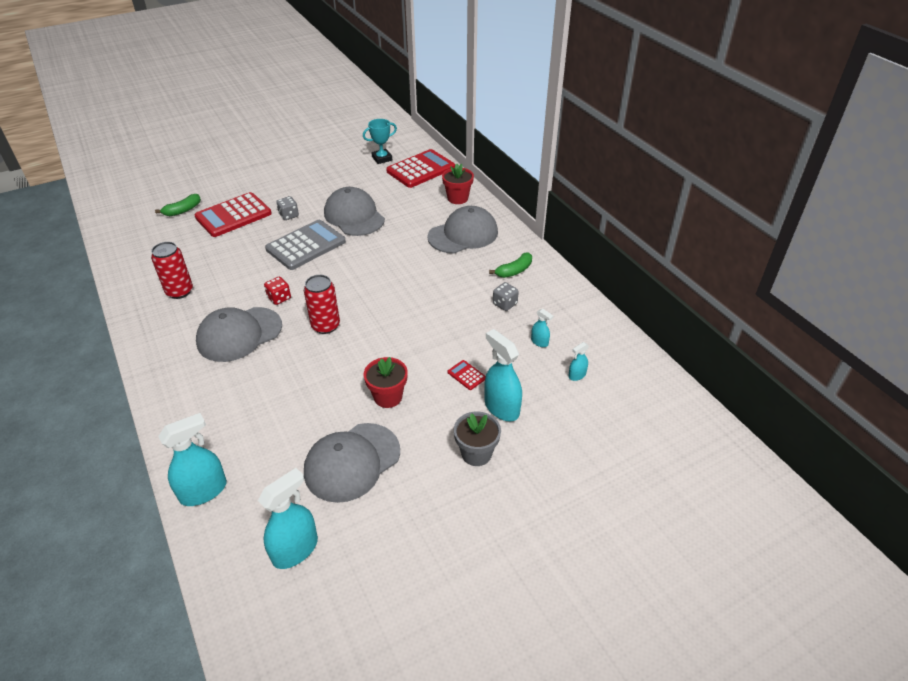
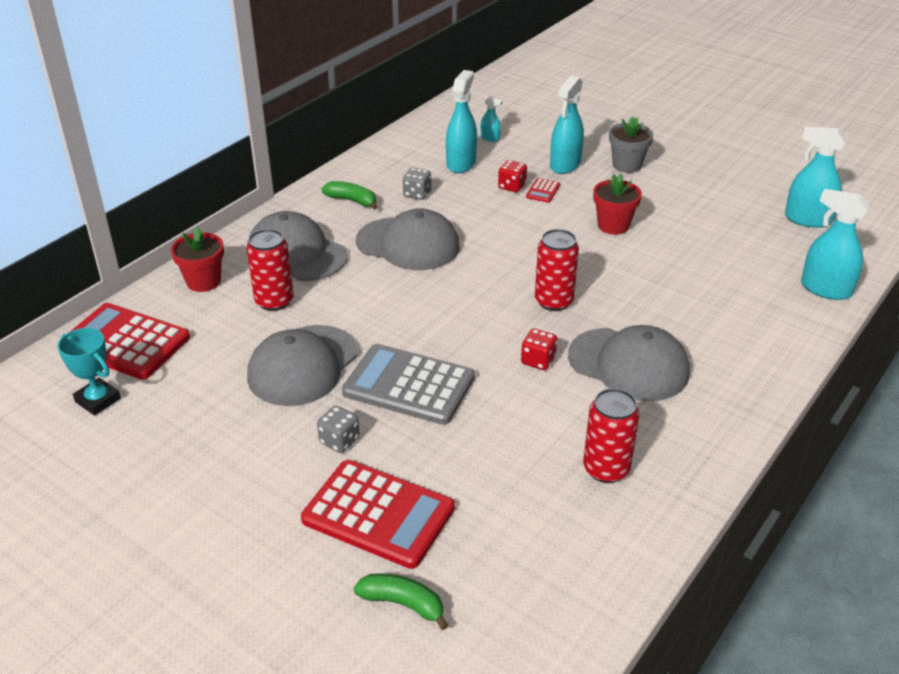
camera: 115 degrees left, 5 degrees down
grey cap [304,423,400,503] -> grey cap moved to [356,208,460,270]
turquoise spray bottle [531,309,553,347] -> turquoise spray bottle [446,70,477,173], size x2.01
none -> red can [246,229,294,311]
none -> red dice [498,160,527,192]

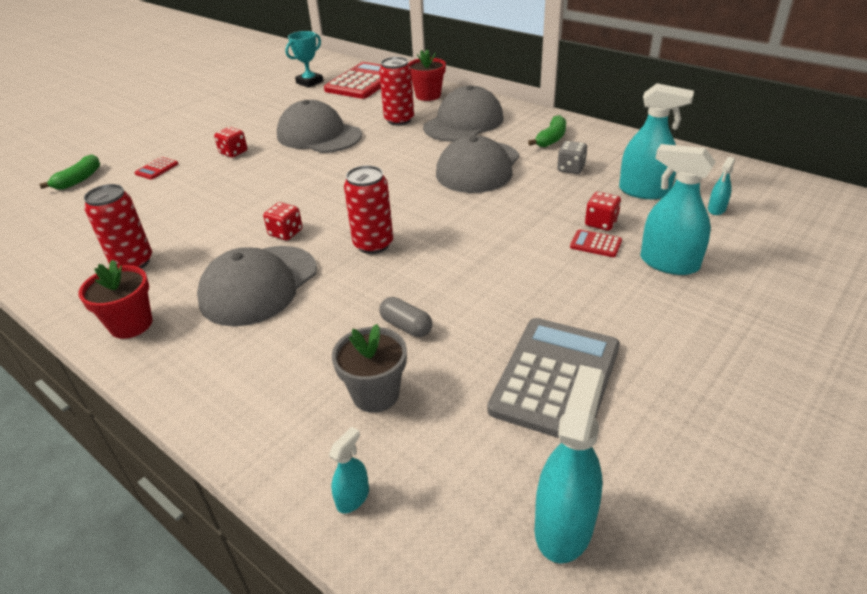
camera: 95 degrees right, 0 degrees up
red calculator [301,460,455,569] -> red calculator [134,157,178,180], size x0.41
grey dice [317,406,360,453] -> red dice [214,127,247,158]
grey calculator [342,344,475,425] -> grey calculator moved to [488,318,620,438]
red flower pot [593,174,642,235] -> red flower pot moved to [78,260,152,339]
grey flower pot [609,116,653,173] -> grey flower pot moved to [332,324,407,413]
turquoise spray bottle [801,189,870,300] -> turquoise spray bottle [329,427,369,513], size x0.50
none -> grey capsule [379,297,432,337]

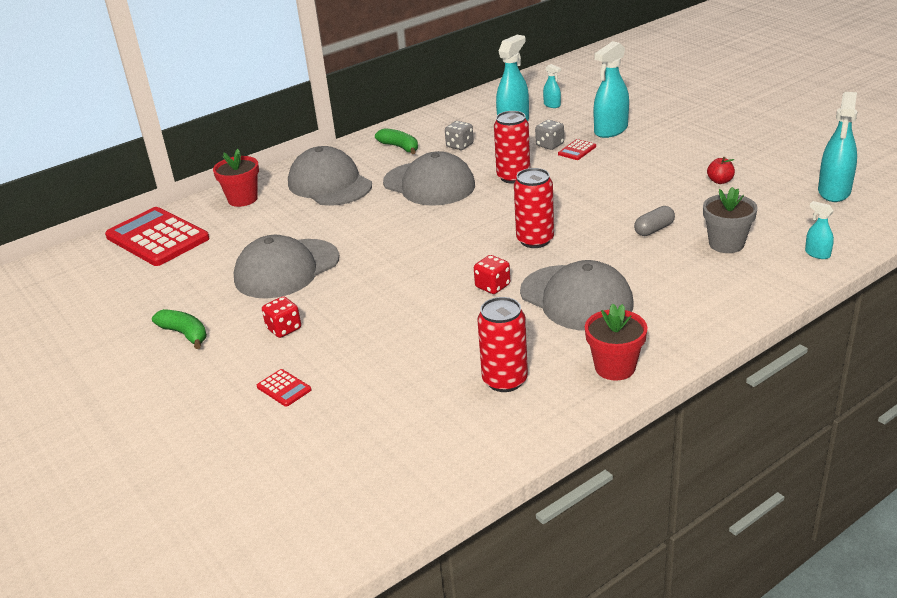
camera: 75 degrees left, 5 degrees down
green banana [39,154,100,190] -> green banana moved to [152,309,207,349]
turquoise trophy [285,31,323,88] -> none
red can [379,57,414,125] -> red can moved to [494,111,530,184]
grey calculator [488,318,620,438] -> red apple [707,157,735,184]
turquoise spray bottle [535,365,604,564] -> turquoise spray bottle turned 105 degrees counterclockwise [818,92,857,202]
red dice [585,192,621,231] -> grey dice [535,120,564,150]

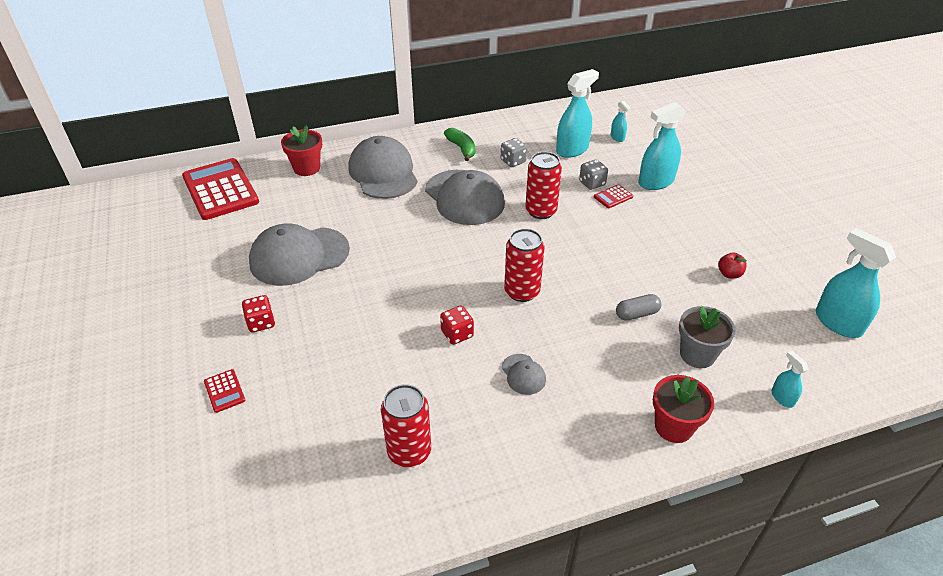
camera: 15 degrees right, 10 degrees up
green banana [152,309,207,349] -> none
grey cap [520,260,633,331] -> grey cap [502,354,546,395], size x0.44
red flower pot [585,304,648,381] -> red flower pot moved to [653,375,714,443]
turquoise spray bottle [818,92,857,202] -> turquoise spray bottle turned 105 degrees clockwise [816,228,896,338]

